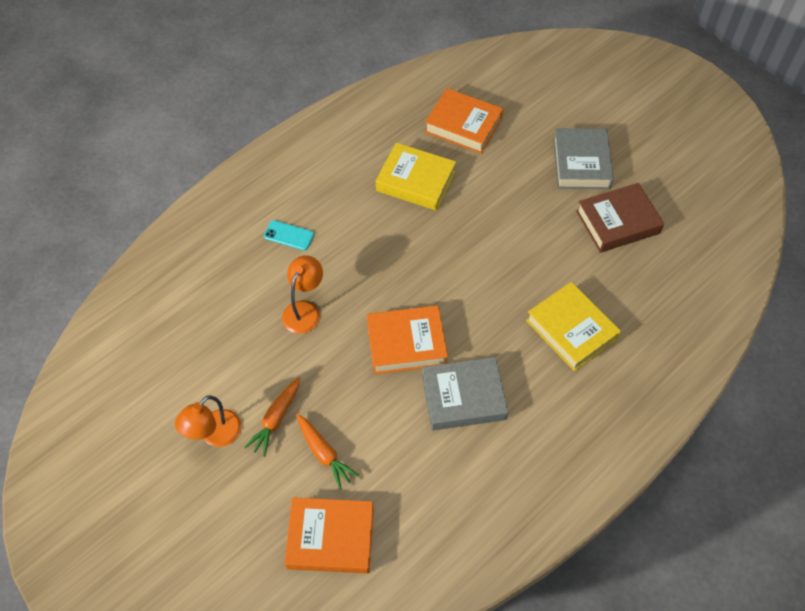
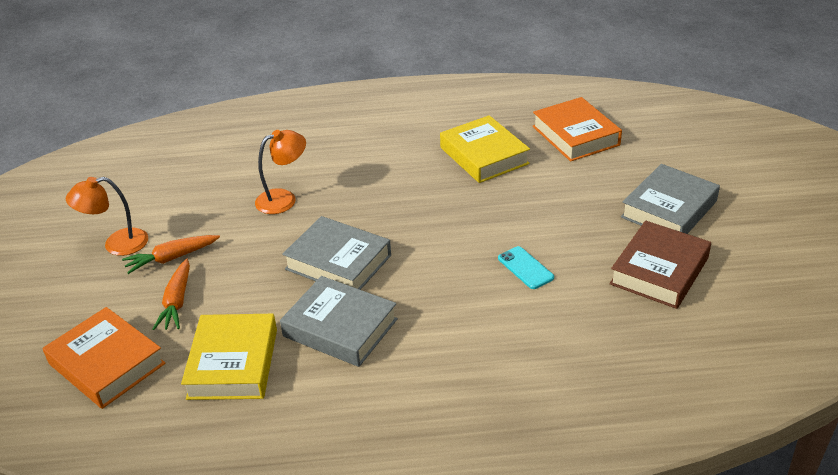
camera: 40 degrees right, 20 degrees down
turquoise phone [264,220,314,251] -> turquoise phone moved to [498,246,554,289]
orange book [367,305,448,374] -> grey book [282,216,391,290]
yellow book [526,282,621,371] -> yellow book moved to [181,314,277,400]
brown book [576,183,664,253] -> brown book turned 75 degrees counterclockwise [609,220,711,309]

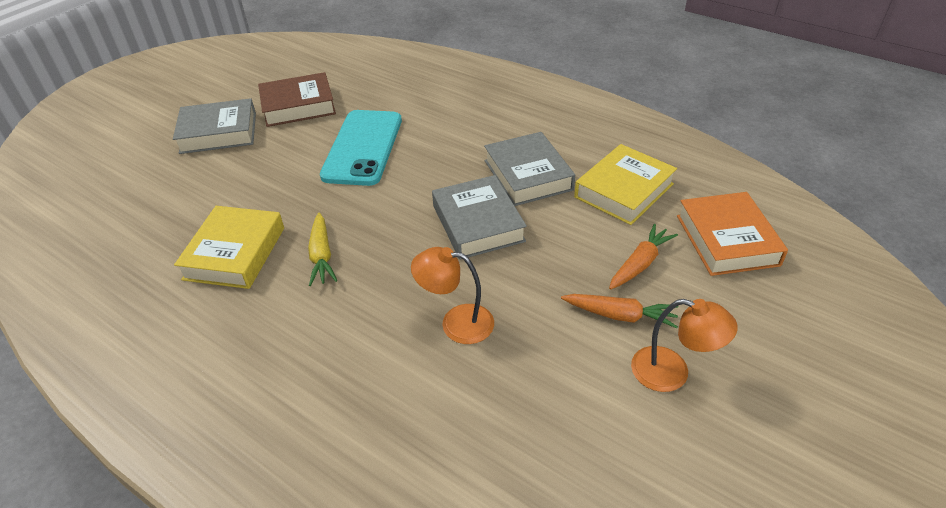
camera: 140 degrees left, 5 degrees up
turquoise phone [498,246,554,289] -> turquoise phone [320,110,402,186], size x2.29
orange book [533,97,622,162] -> none
none -> yellow carrot [308,212,337,286]

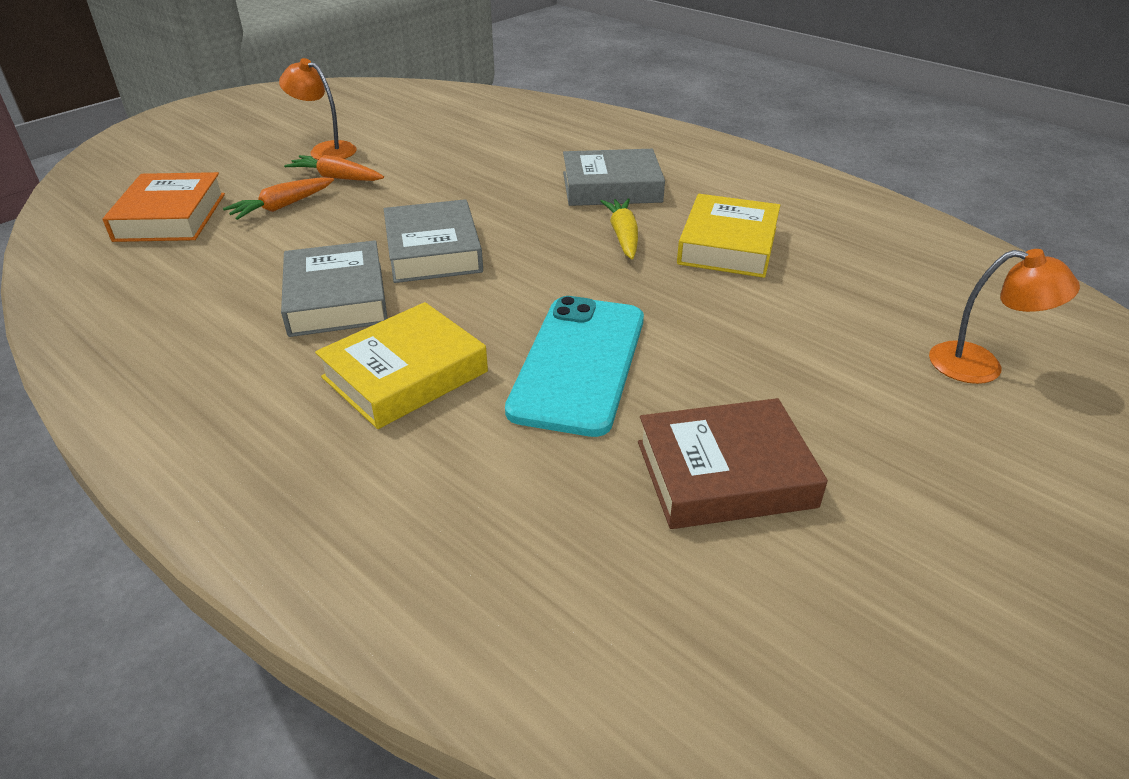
camera: 175 degrees left, 5 degrees down
grey book [173,98,256,154] -> grey book moved to [563,149,665,206]
orange lamp [411,247,494,344] -> orange lamp moved to [929,249,1080,384]
yellow book [574,144,677,225] -> yellow book moved to [315,302,488,429]

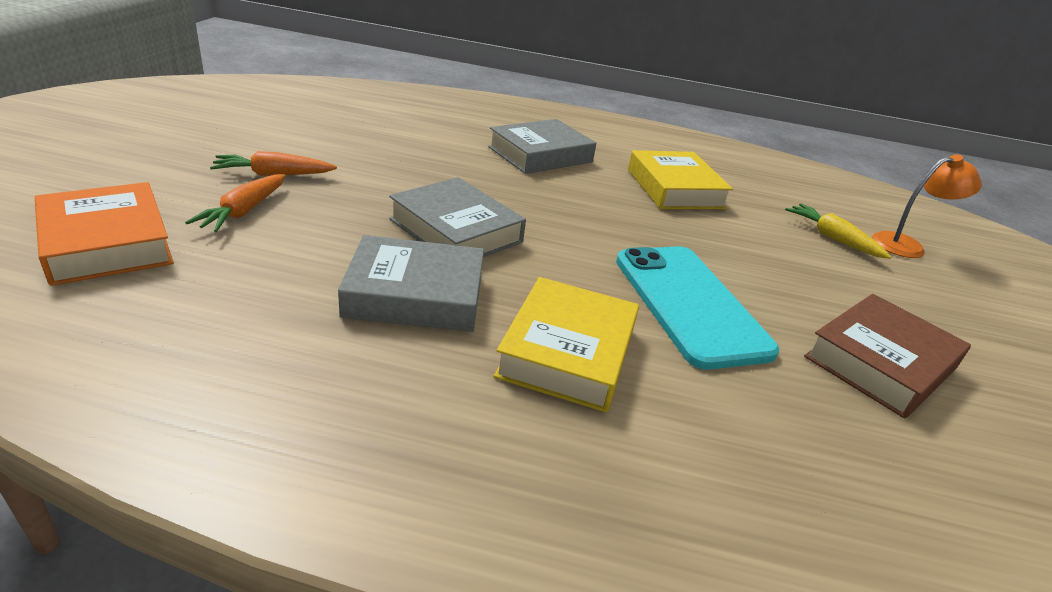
camera: 35 degrees left, 5 degrees down
orange lamp [279,58,357,160] -> none
grey book [281,240,388,337] -> grey book turned 45 degrees counterclockwise [338,235,484,332]
yellow carrot [601,198,638,259] -> yellow carrot moved to [785,203,892,259]

